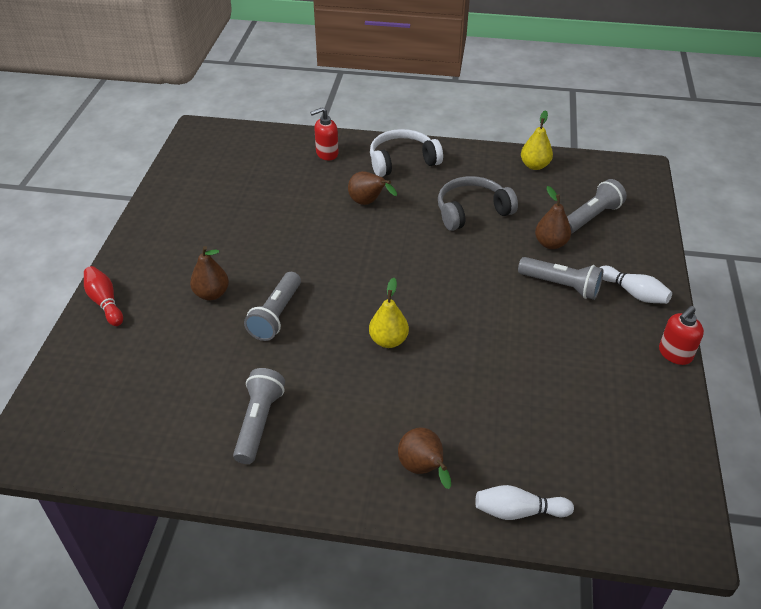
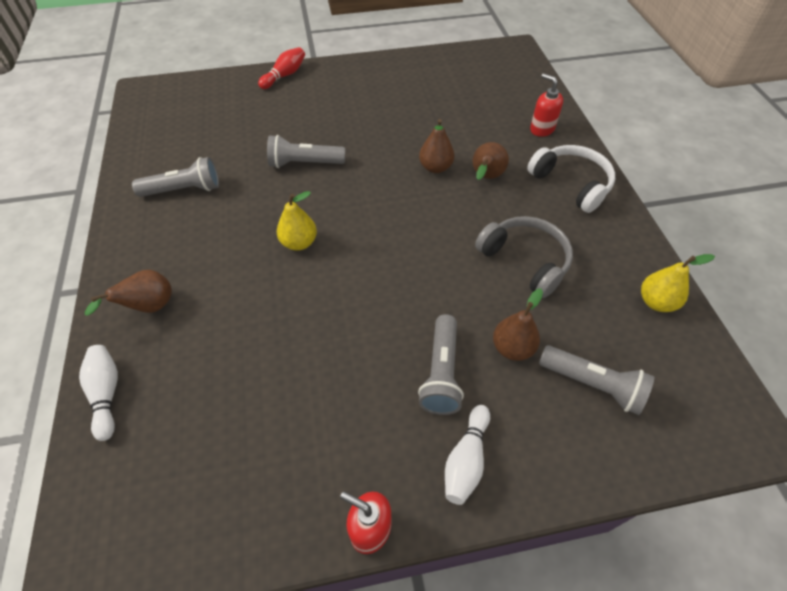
camera: 70 degrees right, 10 degrees up
brown pear [190,246,229,300] -> brown pear moved to [419,119,454,173]

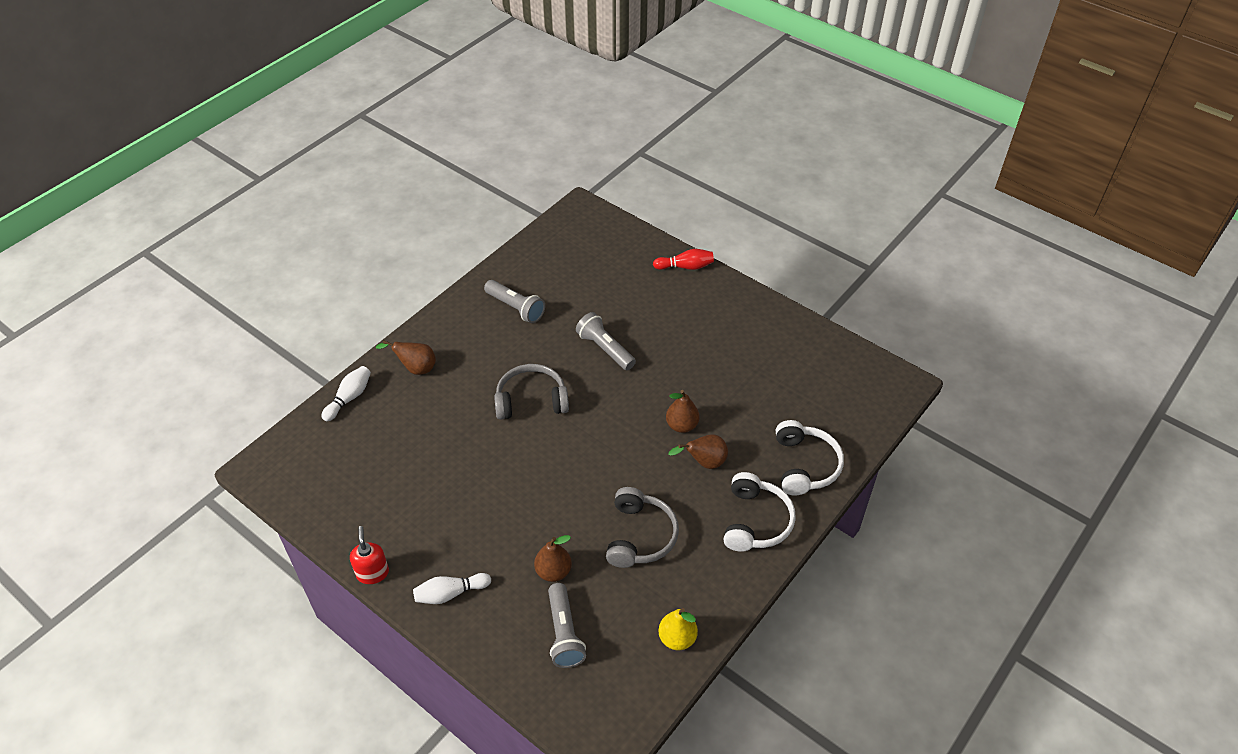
camera: 50 degrees right, 5 degrees down
yellow pear [277,191,317,251] -> grey headphones [494,364,569,420]
grey flashlight [418,314,464,415] -> none
red soap dispenser [530,73,563,137] -> white headphones [776,420,844,496]

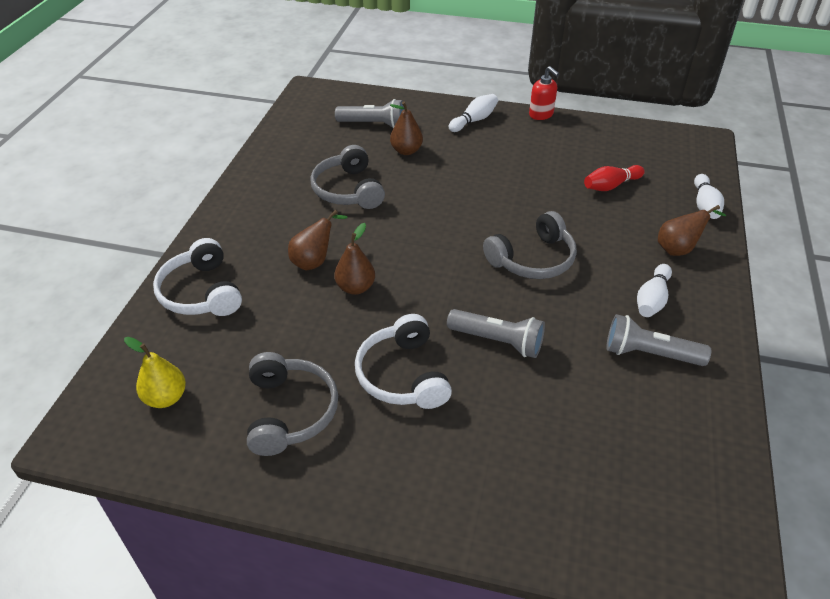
camera: 155 degrees right, 5 degrees down
grey flashlight [548,583,586,668] -> grey flashlight turned 135 degrees clockwise [335,99,405,128]
red bowling pin [653,249,714,270] -> red bowling pin moved to [584,165,645,191]
yellow pear [658,608,698,650] -> yellow pear moved to [124,337,186,408]
white headphones [724,472,796,552] -> white headphones moved to [355,314,452,409]
none -> grey headphones [247,352,338,456]
none -> white bowling pin [637,264,672,317]

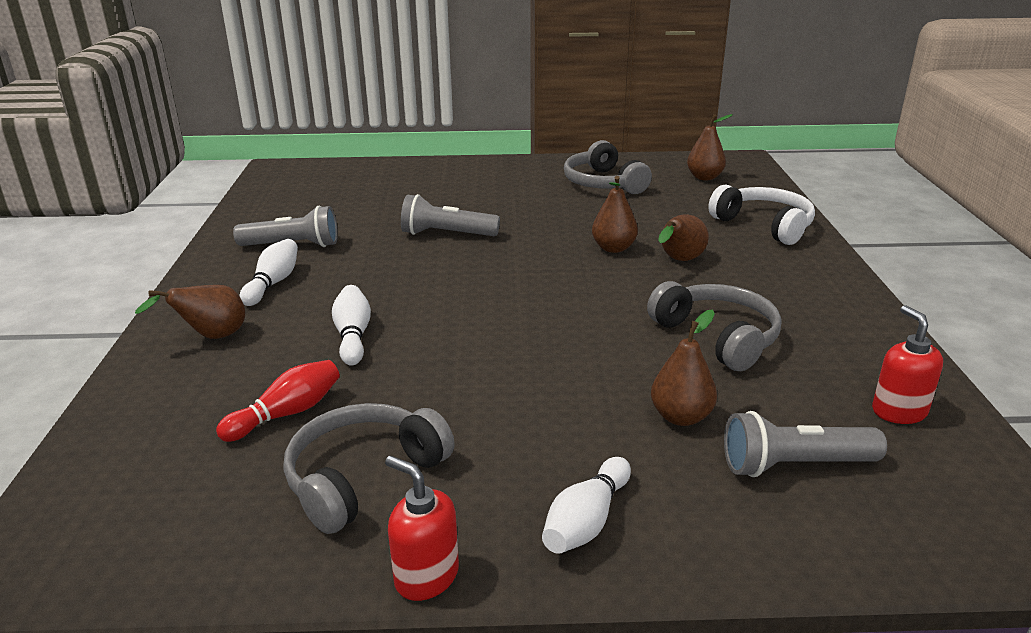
camera: 165 degrees right, 15 degrees down
yellow pear [124,337,186,408] -> brown pear [687,114,733,180]
white headphones [355,314,452,409] -> none
grey headphones [483,211,577,279] -> grey headphones moved to [283,403,455,534]
white bowling pin [694,174,724,219] -> white bowling pin moved to [332,285,371,366]
none -> red soap dispenser [872,305,943,424]

